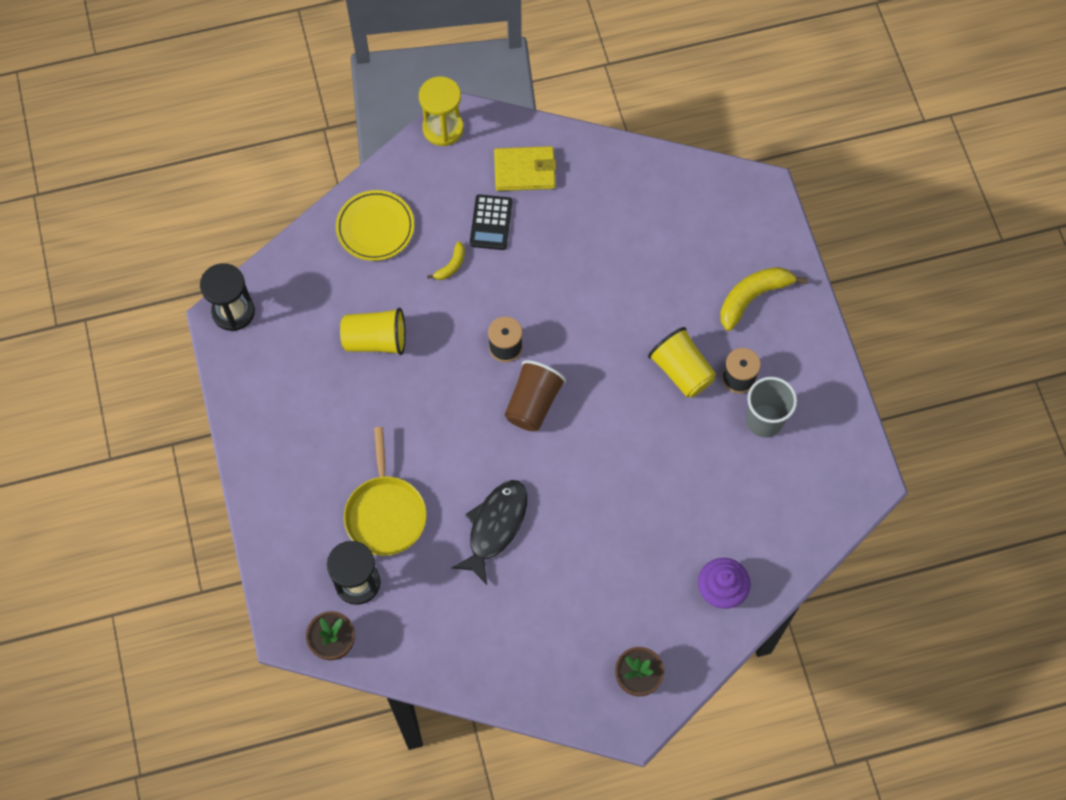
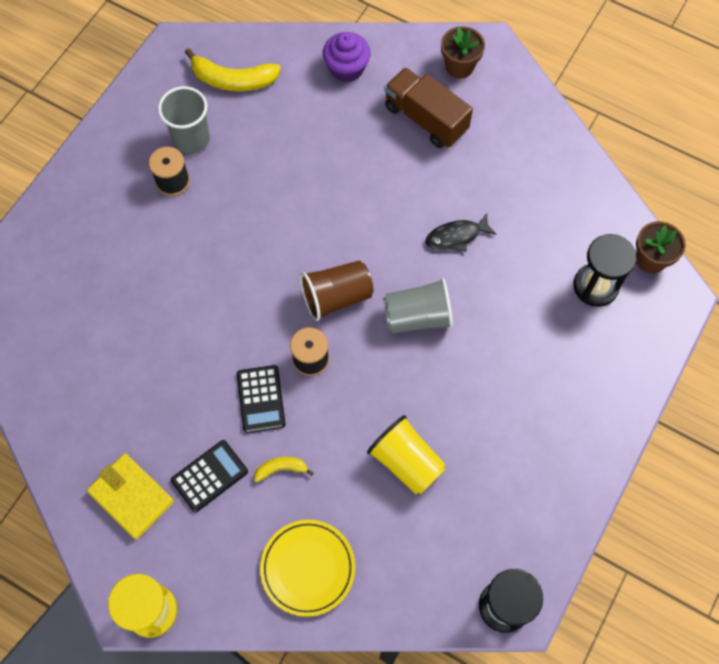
camera: 135 degrees left, 0 degrees up
yellow pan [344,427,427,556] -> none
black fish [451,480,527,585] -> black fish [426,213,496,252], size x0.65
yellow cup [648,327,716,398] -> none
yellow banana [720,267,808,331] -> yellow banana moved to [185,48,281,91]
none -> black calculator [237,365,286,433]
none -> grey cup [383,278,453,333]
none -> brown truck [384,67,473,148]

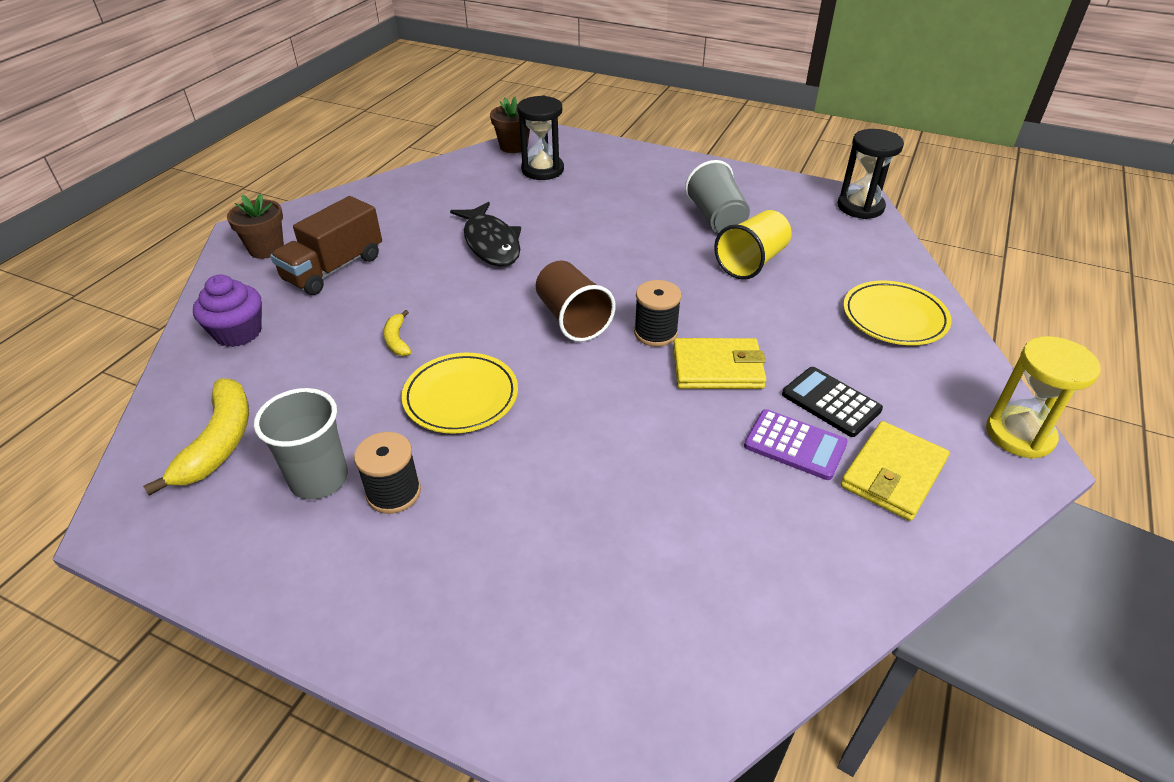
camera: 95 degrees left, 25 degrees down
black calculator [237,365,286,433] -> yellow wallet [673,338,766,389]
yellow banana [254,457,313,482] -> yellow banana moved to [383,310,412,356]
grey cup [383,278,453,333] -> grey cup moved to [685,160,750,233]
black fish [426,213,496,252] -> black fish [450,202,521,267], size x1.55
none -> yellow plate [402,353,518,433]
none -> purple calculator [744,409,848,480]

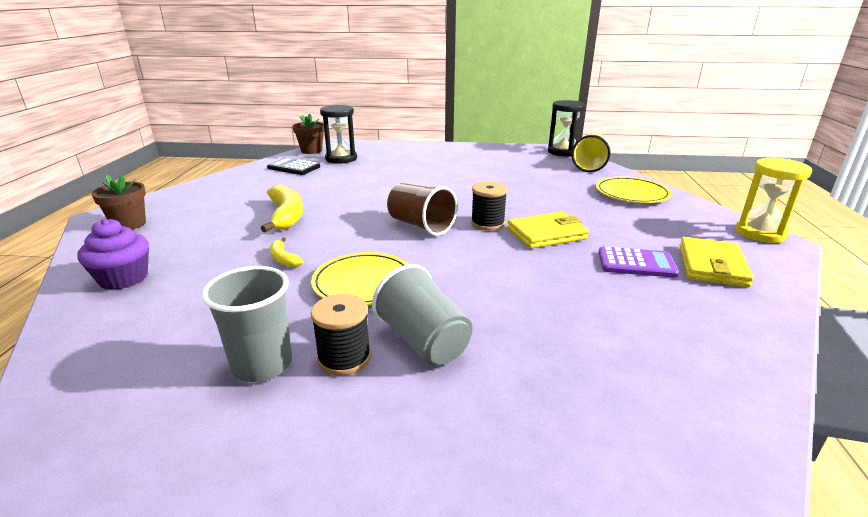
camera: 20 degrees left, 15 degrees down
yellow banana [143,378,249,496] -> yellow banana moved to [261,184,303,232]
brown truck [270,196,382,295] -> none
black fish [450,202,521,267] -> none
grey cup [685,160,750,233] -> grey cup moved to [372,264,473,366]
yellow cup [714,210,792,280] -> yellow cup moved to [571,133,611,172]
black calculator [782,367,883,437] -> black calculator moved to [267,157,320,175]

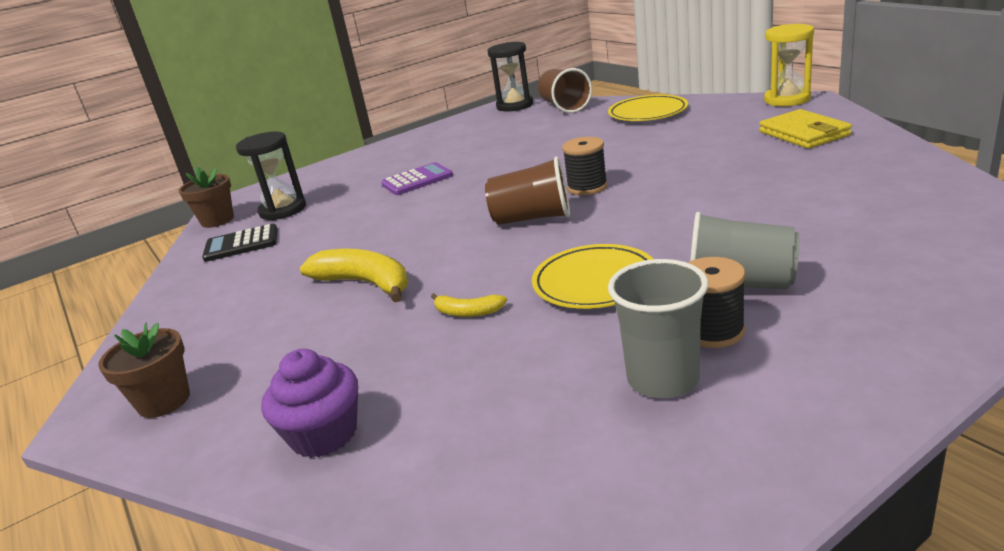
camera: 35 degrees left, 0 degrees up
yellow wallet [507,212,589,249] -> none
yellow cup [571,133,611,172] -> brown cup [538,68,592,113]
purple calculator [598,247,679,278] -> purple calculator moved to [381,162,453,195]

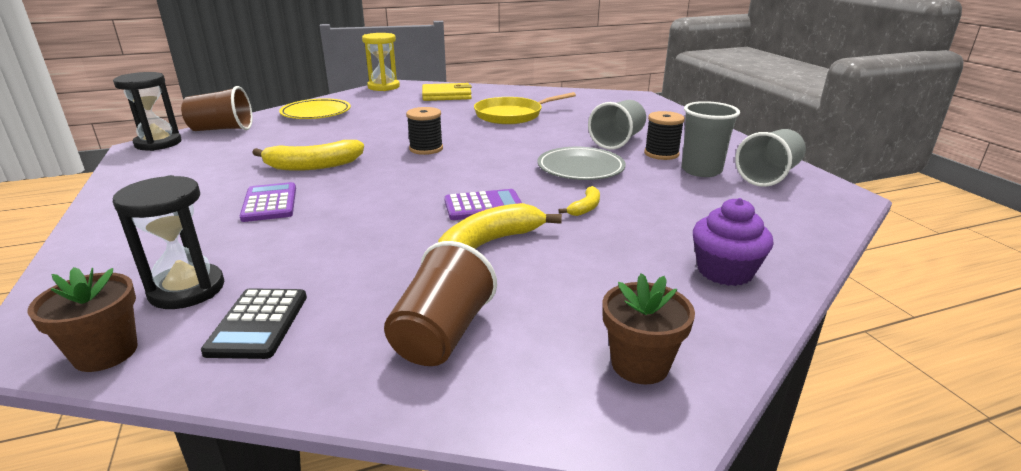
camera: 80 degrees left, 0 degrees up
brown cup [485,157,570,225] -> brown cup moved to [384,241,497,366]
yellow plate [532,244,653,309] -> grey plate [537,147,626,180]
none -> yellow banana [252,140,364,171]
none -> purple calculator [444,189,522,220]
none -> yellow pan [474,92,576,124]
none -> grey cup [735,129,806,187]

